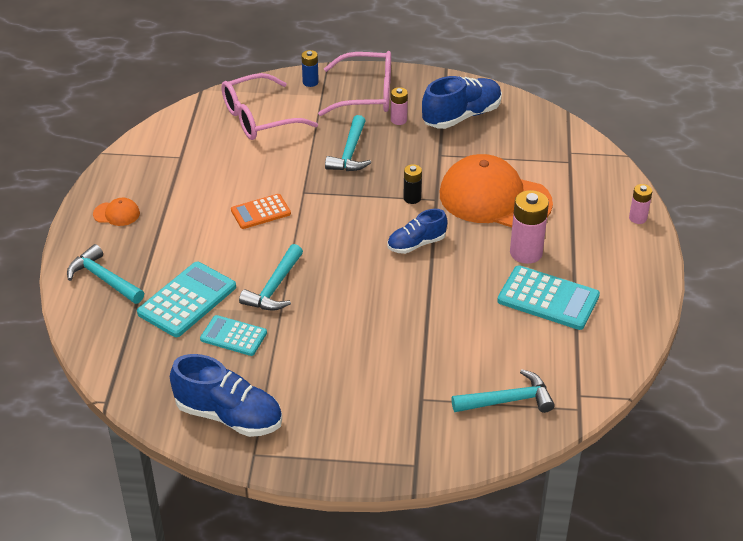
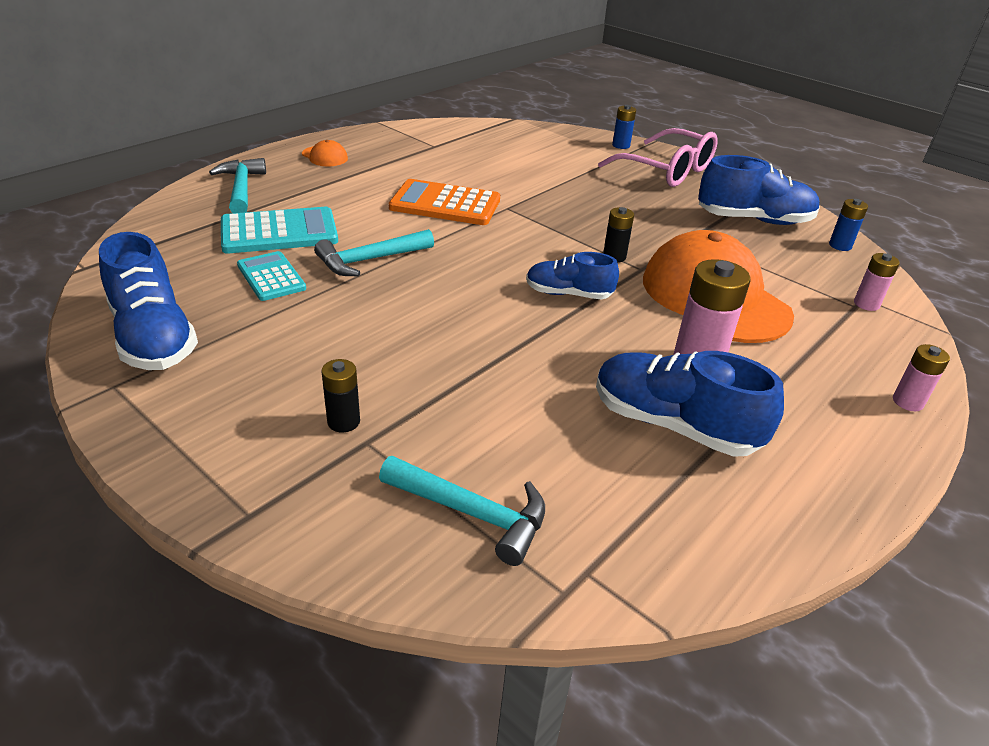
camera: 35 degrees right, 5 degrees down
pink glasses [222,73,318,140] -> none
orange calculator [231,194,291,229] -> orange calculator [389,179,500,225], size x1.58
turquoise hammer [325,115,371,171] -> none
pink battery [391,87,408,125] -> pink battery moved to [854,253,900,311]
turquoise calculator [497,265,600,330] -> blue shoe [596,351,784,457]
none -> black battery [321,359,360,433]
none -> blue battery [829,199,868,251]

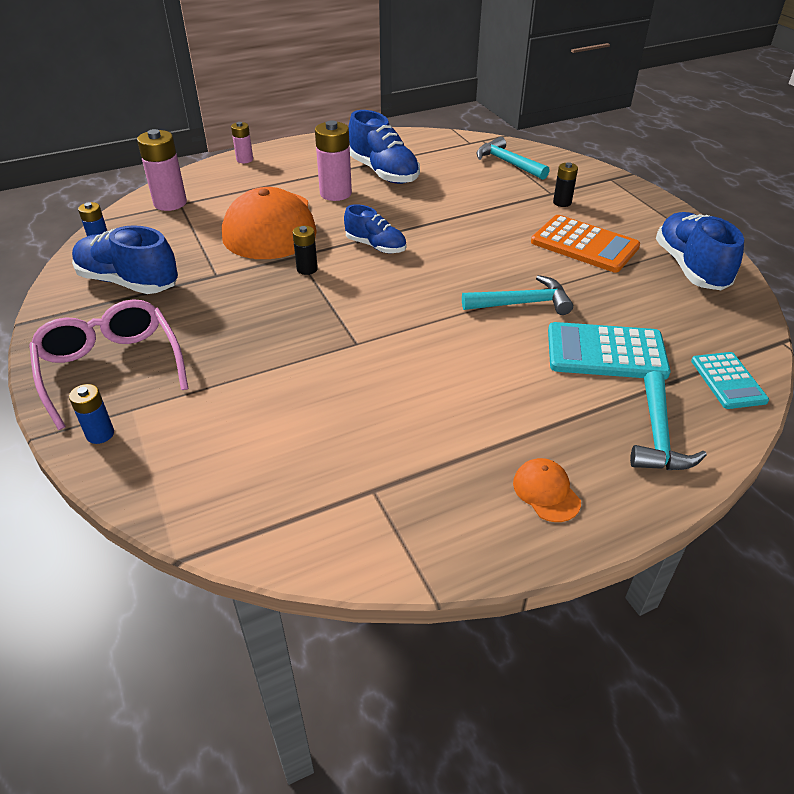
camera: 155 degrees left, 5 degrees up
turquoise calculator [237,251,306,301] -> turquoise calculator moved to [691,352,769,409]
orange calculator [389,179,500,225] -> orange calculator moved to [531,215,640,273]
pink battery [854,253,900,311] -> pink battery [137,129,187,211], size x1.78

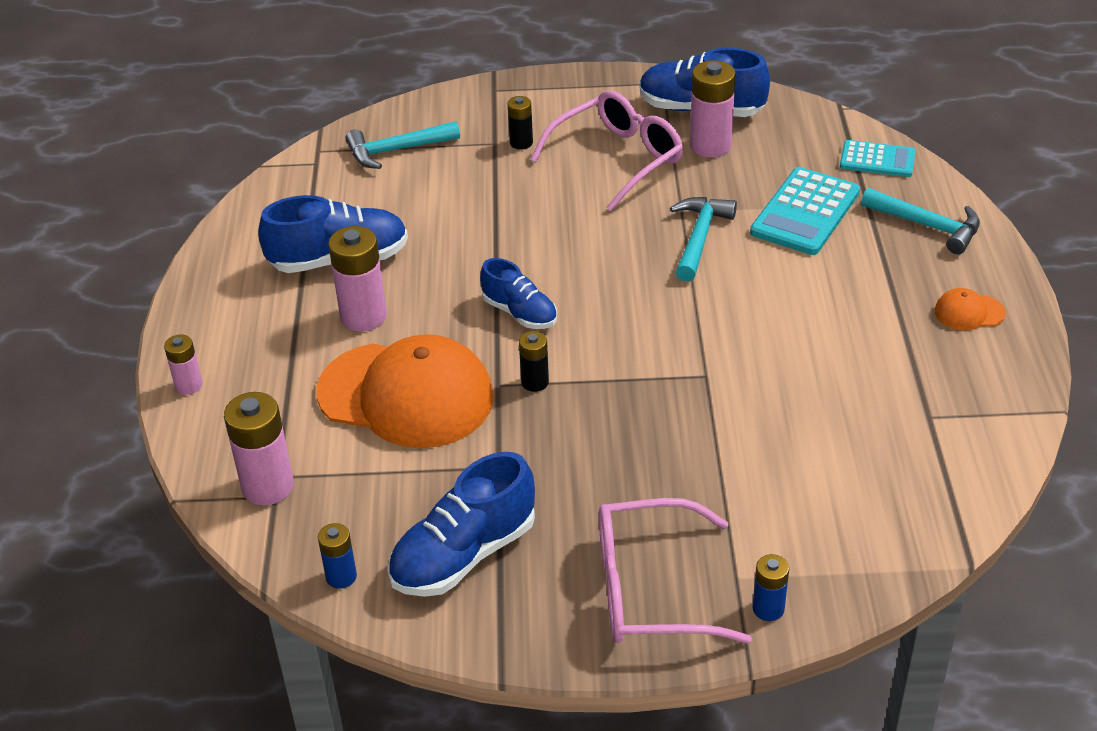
camera: 65 degrees left, 0 degrees up
blue shoe [344,204,406,253] -> blue shoe turned 75 degrees clockwise [480,258,557,329]
orange calculator [531,215,640,273] -> pink glasses [530,90,683,211]
none -> pink battery [690,60,736,158]

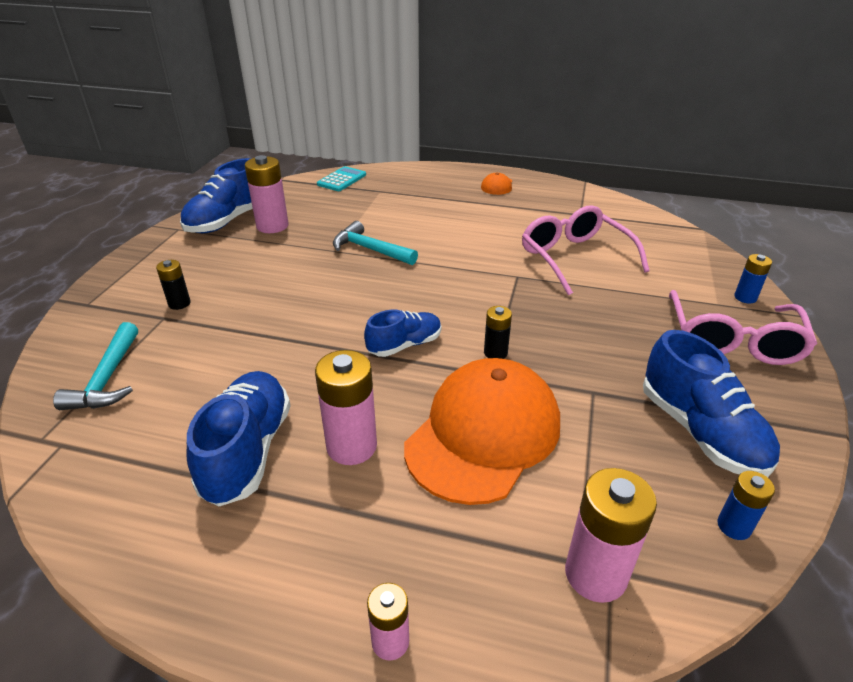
camera: 75 degrees left, 5 degrees down
pink glasses [530,90,683,211] -> pink glasses moved to [522,205,650,295]
turquoise calculator [750,167,860,255] -> none
turquoise hammer [861,188,980,254] -> none

